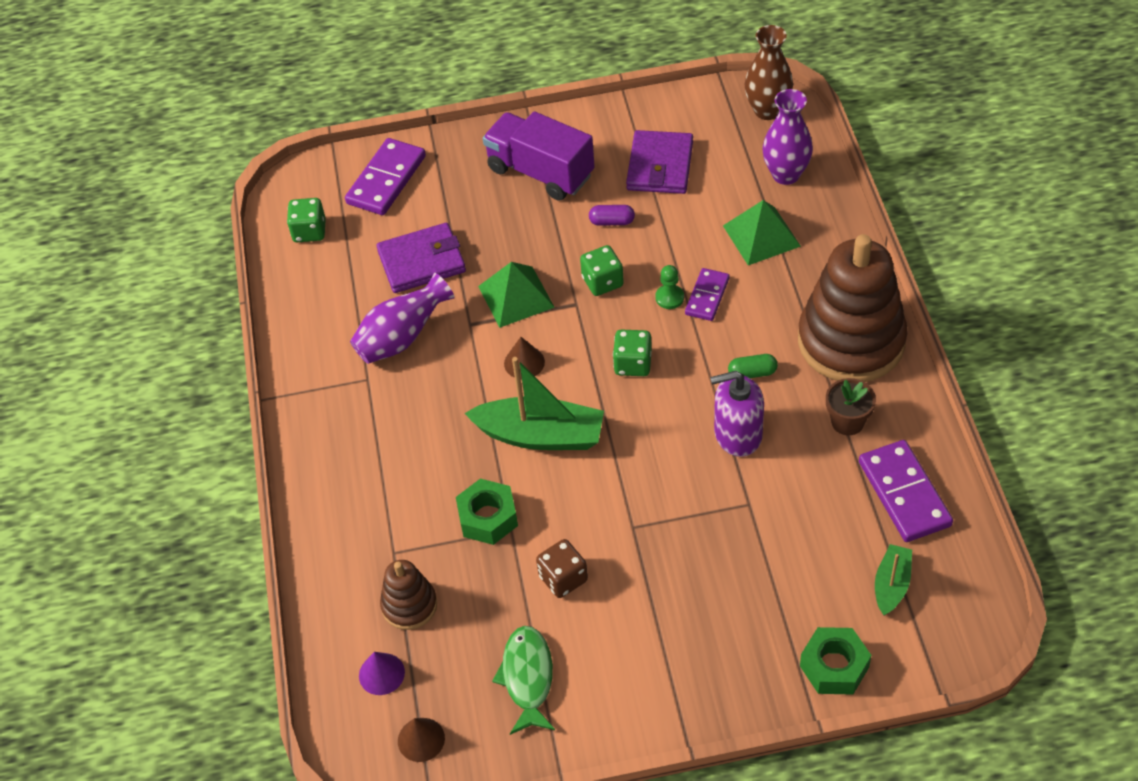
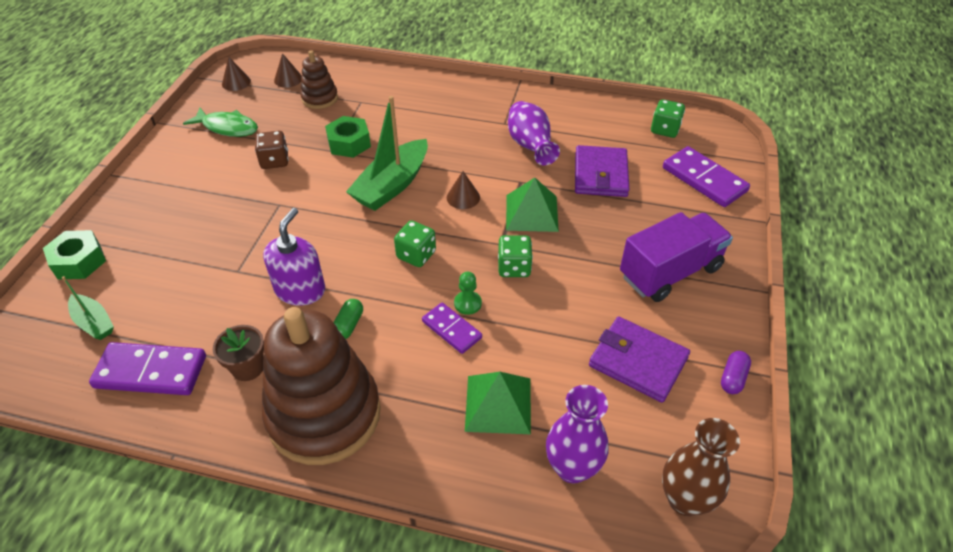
camera: 110 degrees right, 5 degrees down
purple cone [359,652,405,695] -> brown cone [274,53,302,88]
purple capsule [589,205,635,226] -> purple capsule moved to [721,351,751,394]

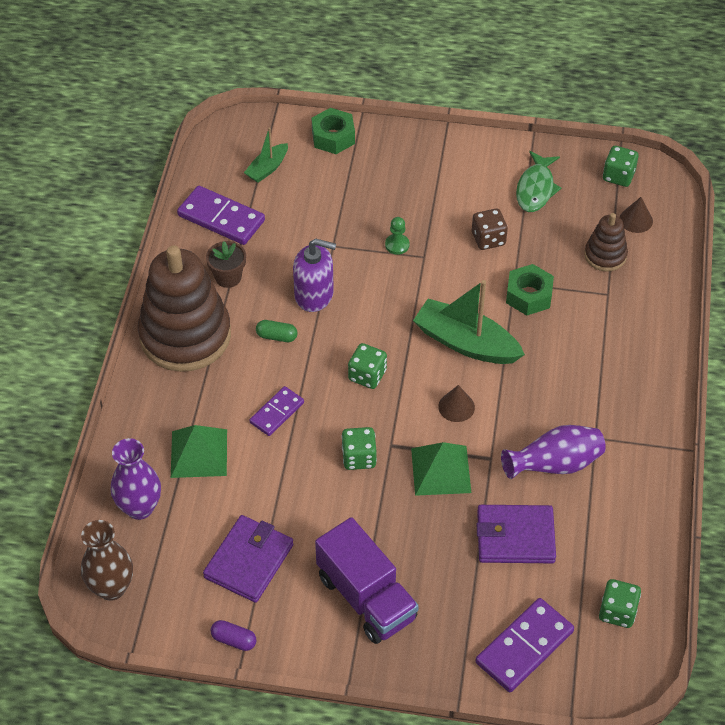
camera: 85 degrees right, 5 degrees up
purple domino [89,342,206,395] -> purple domino turned 60 degrees counterclockwise [177,186,265,245]
brown cone [222,57,251,91] -> green dice [603,146,639,187]
green pawn [454,272,482,315] -> green pawn moved to [385,217,410,255]

